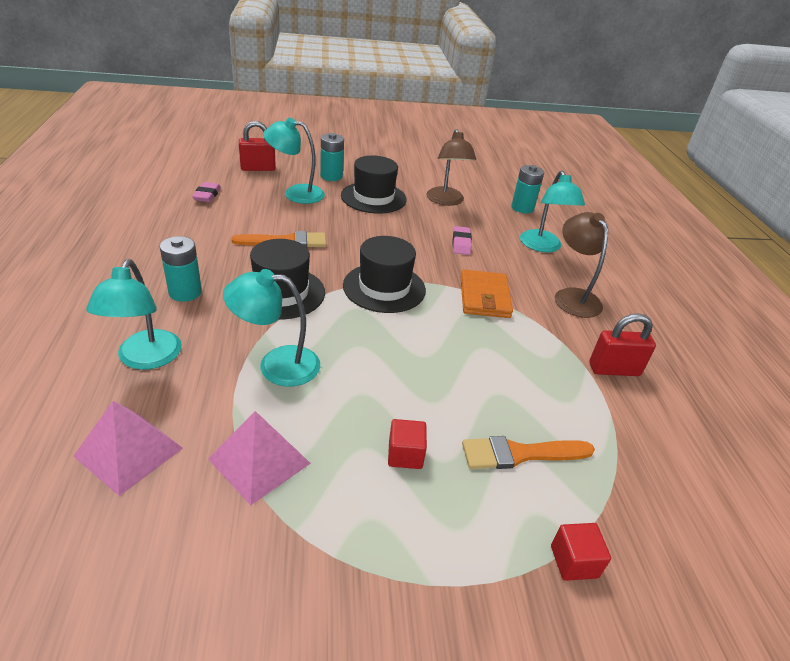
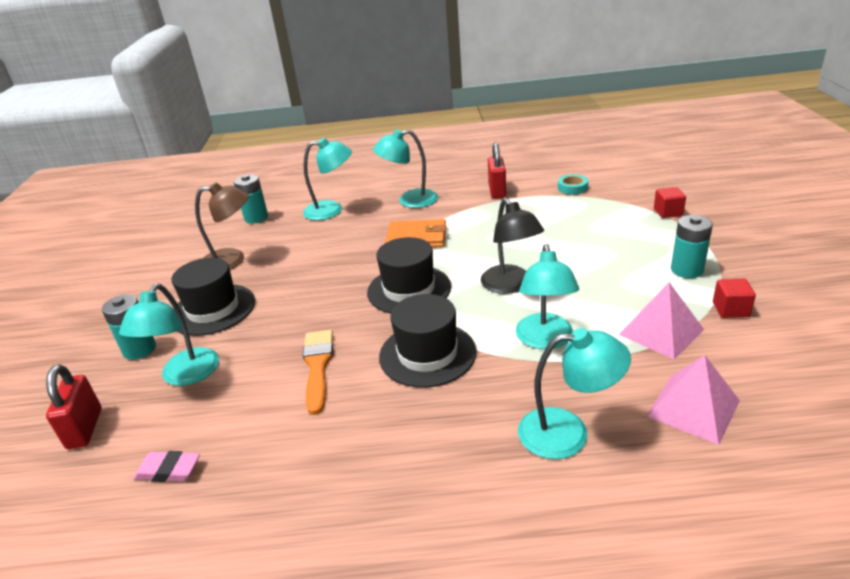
camera: 80 degrees left, 5 degrees down
turquoise battery [160,236,202,302] -> turquoise battery moved to [671,215,713,278]
red cube [388,419,427,469] -> red cube moved to [713,279,756,318]
pink eraser [452,226,472,255] -> none
orange brush [462,436,595,469] -> none
brown lamp [555,212,608,318] -> turquoise lamp [373,129,438,208]
none -> black lamp [481,198,544,294]
none -> turquoise tape [558,174,588,195]

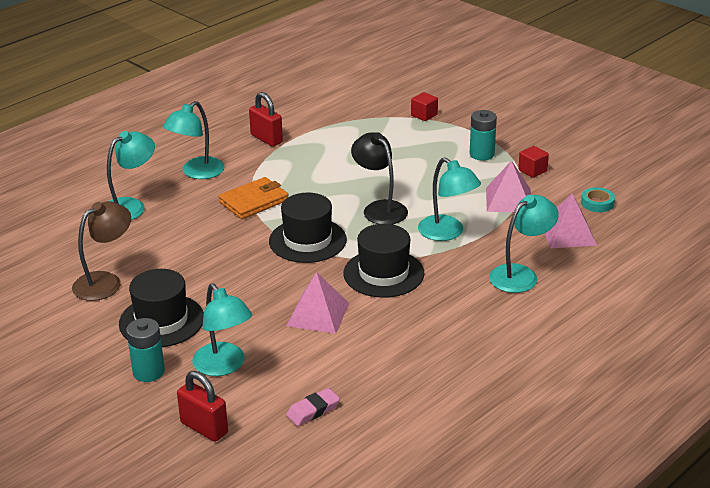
camera: 45 degrees left, 0 degrees up
turquoise battery [234,174,268,224] -> none
orange brush [303,330,333,415] -> pink pyramid [286,272,349,334]
black lamp [481,198,544,294] -> black lamp turned 150 degrees counterclockwise [351,132,408,224]
turquoise tape [558,174,588,195] -> turquoise tape moved to [581,187,615,212]

